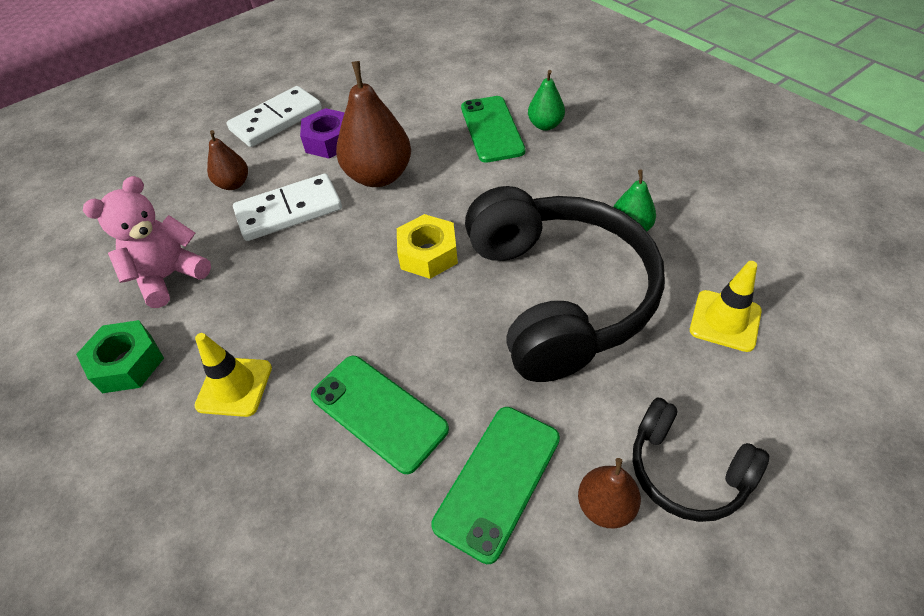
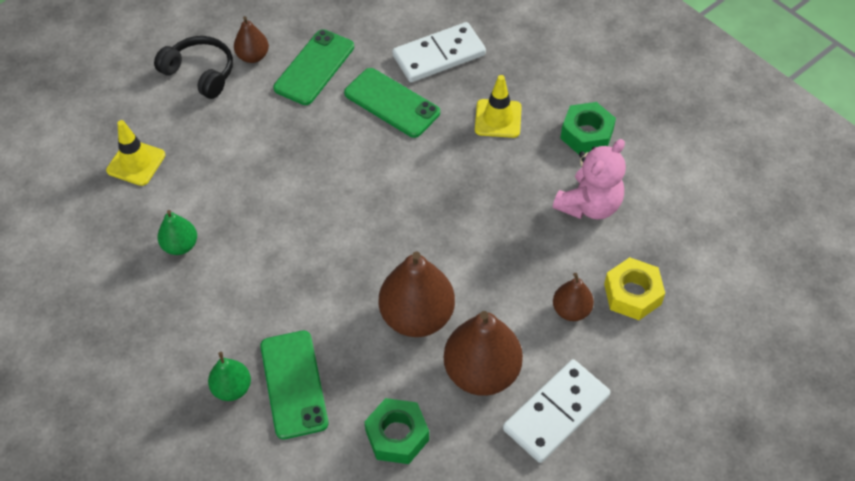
camera: 175 degrees right, 5 degrees up
white domino [233,173,342,241] -> white domino moved to [392,22,486,82]
purple nut [300,108,345,158] -> brown pear [444,311,523,396]
yellow nut [397,214,458,279] -> yellow nut moved to [604,257,665,320]
black headphones [465,186,665,382] -> none
none -> green nut [364,398,429,464]

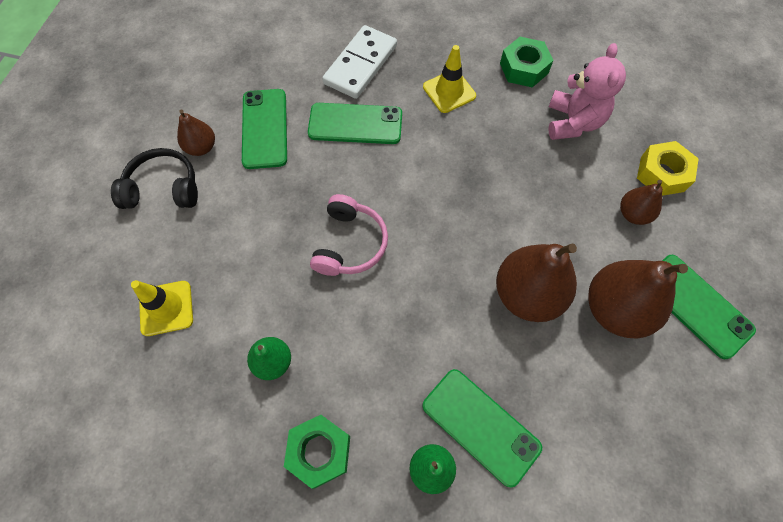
camera: 35 degrees left, 10 degrees up
green nut [364,398,429,464] -> green nut moved to [284,415,350,489]
white domino [503,359,610,463] -> green phone [662,255,756,359]
none -> pink headphones [310,194,388,276]

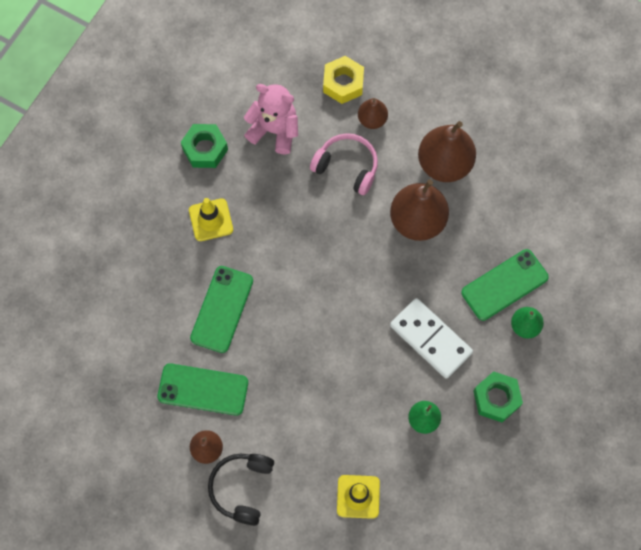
camera: 75 degrees left, 5 degrees up
pink headphones [310,194,388,276] -> pink headphones moved to [310,133,378,195]
white domino [322,25,397,99] -> white domino moved to [390,298,473,379]
green phone [662,255,756,359] -> none

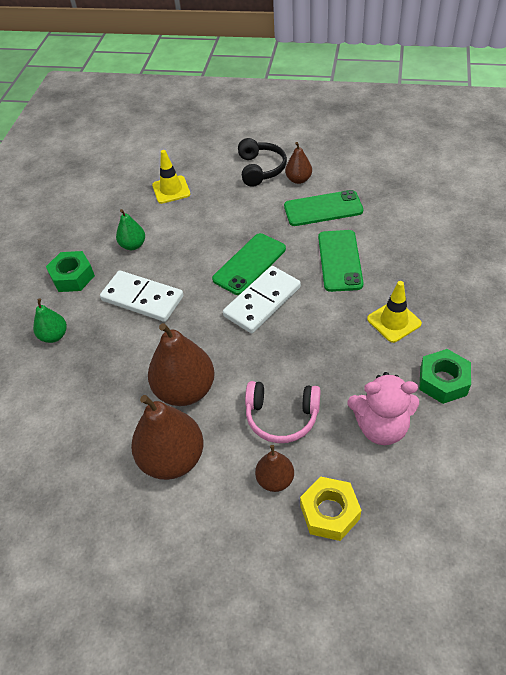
camera: 165 degrees right, 20 degrees down
green phone [461,249,549,321] -> green phone moved to [212,233,286,295]
none -> white domino [223,266,301,333]

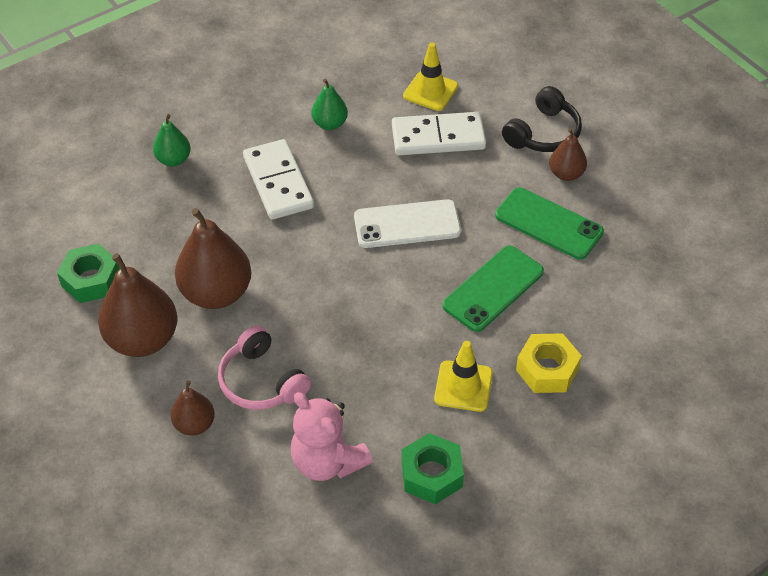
camera: 40 degrees right, 0 degrees up
green nut [46,251,95,292] -> green nut moved to [57,244,120,303]
green phone [212,233,286,295] -> white phone [354,199,461,248]
white domino [223,266,301,333] -> white domino moved to [392,112,486,155]
yellow nut [300,476,361,541] -> yellow nut moved to [516,333,582,393]

